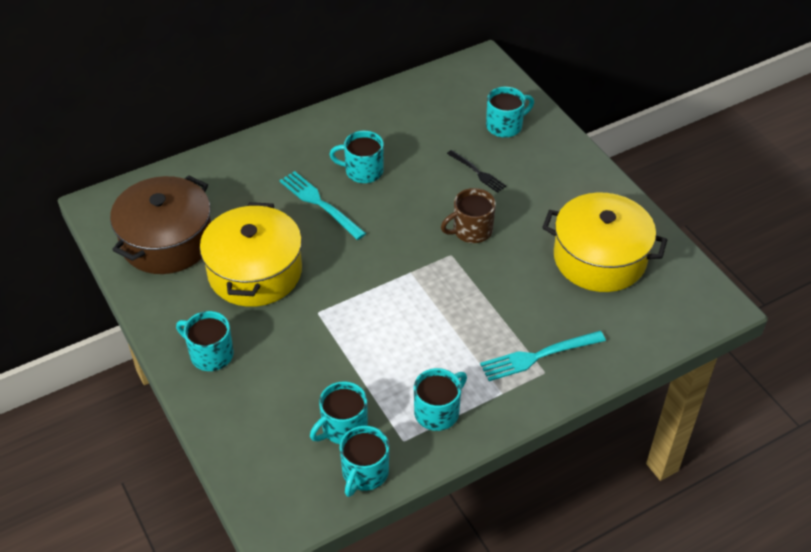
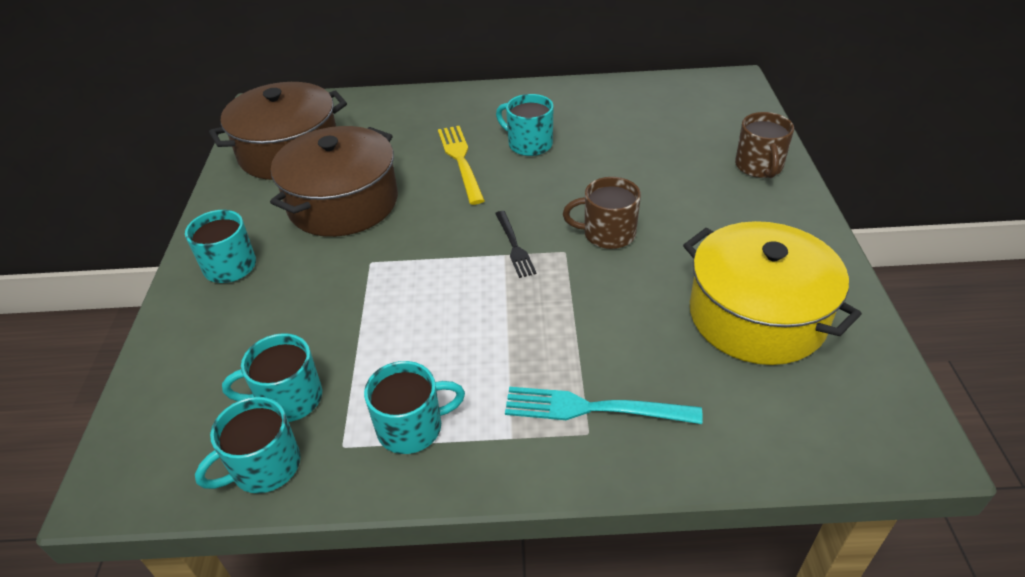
camera: 30 degrees right, 5 degrees down
yellow pot [200,202,302,307] -> brown pot [270,126,398,237]
turquoise fork [279,171,366,240] -> yellow fork [438,126,485,205]
black fork [447,150,506,193] -> black fork moved to [495,211,537,278]
turquoise mug [486,87,534,138] -> none
none -> brown mug [735,112,794,178]

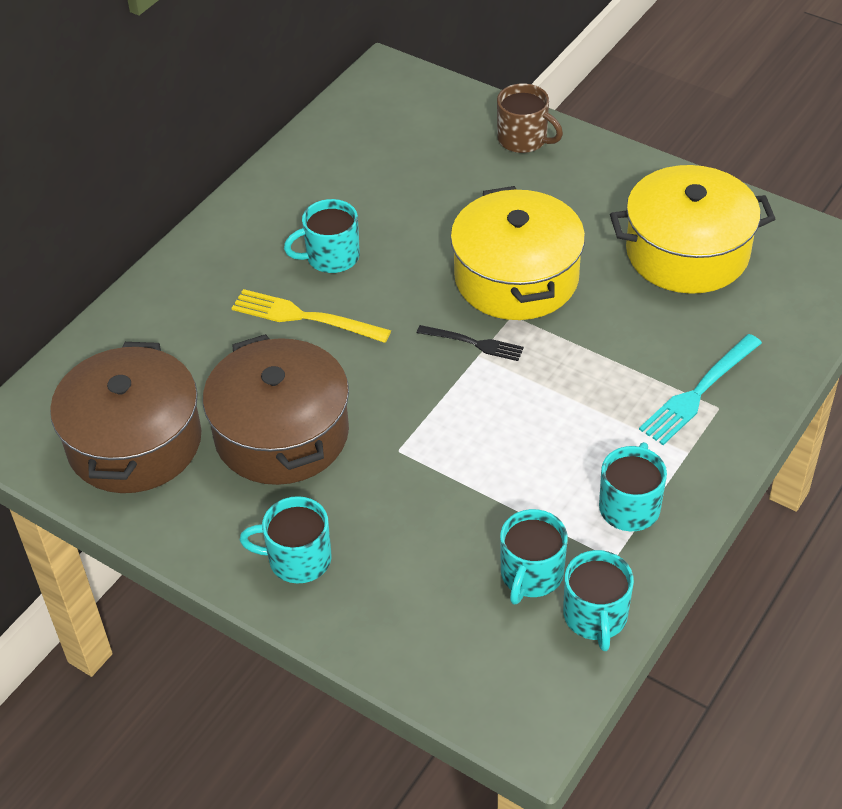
camera: 55 degrees left, 5 degrees up
brown mug [563,177,641,249] -> yellow pot [450,186,585,320]

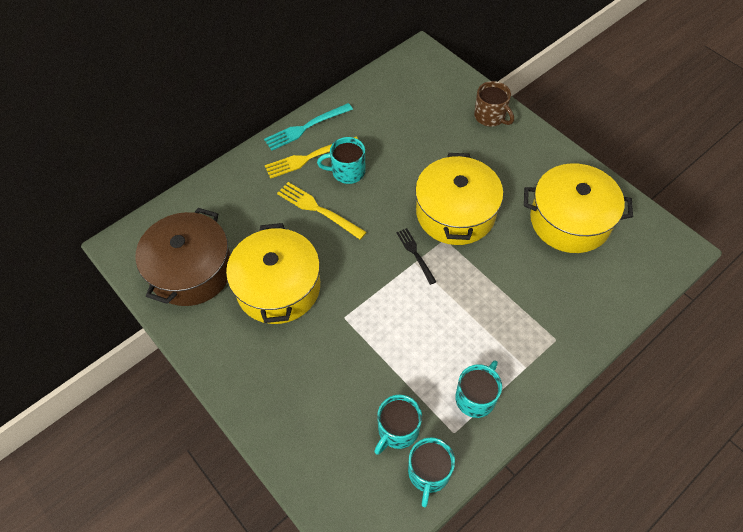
camera: 15 degrees right, 10 degrees up
brown pot [203,334,349,485] -> yellow pot [226,223,320,324]
turquoise mug [239,496,331,584] -> none
black fork [417,325,524,361] -> black fork turned 150 degrees counterclockwise [396,228,437,285]
turquoise fork [639,334,762,445] -> turquoise fork moved to [264,103,353,151]
none -> yellow fork [265,137,358,179]

